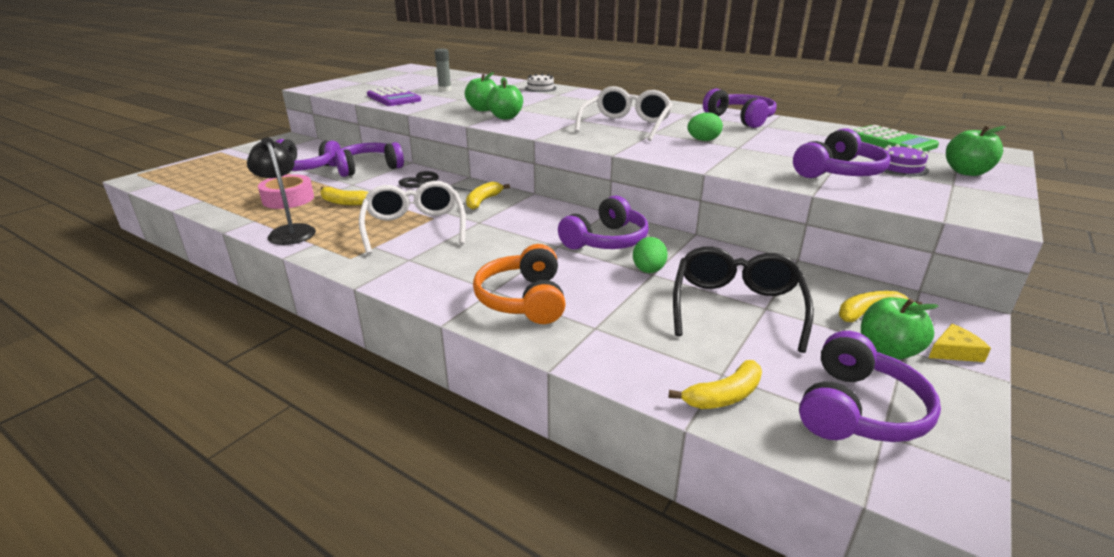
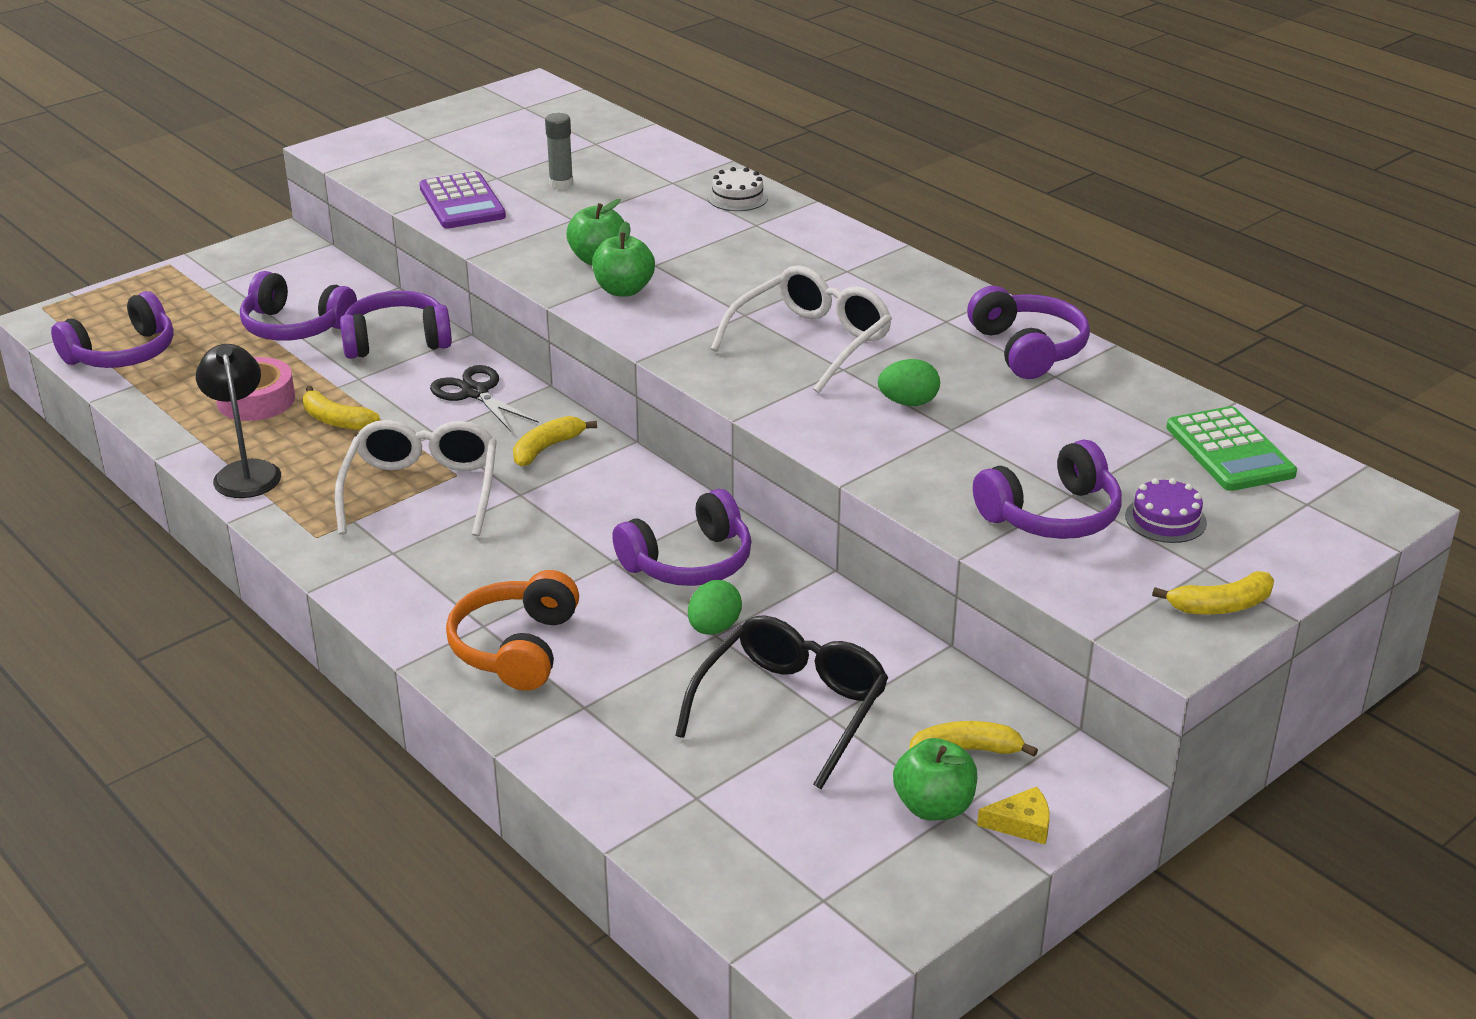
camera: 15 degrees right, 5 degrees up
yellow banana [669,360,762,409] -> yellow banana moved to [1152,571,1274,615]
purple headphones [799,331,941,442] -> purple headphones moved to [51,291,174,368]
green apple [946,126,1006,176] -> none

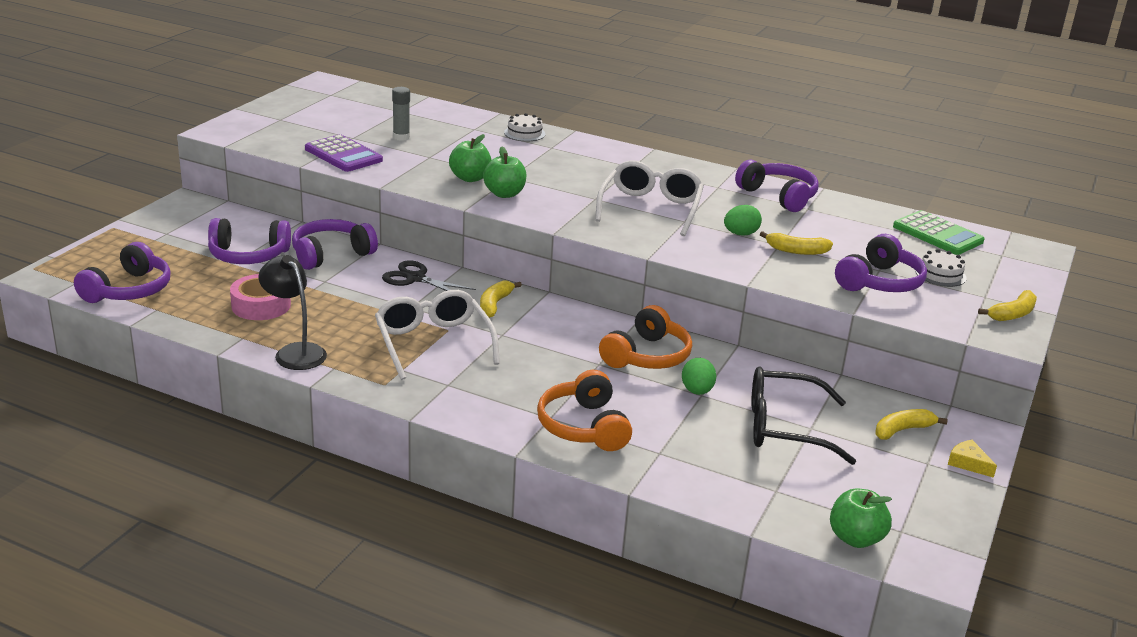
camera: 25 degrees left, 5 degrees down
yellow banana [303,385,380,430] -> yellow banana moved to [760,231,833,255]
purple headphones [612,489,751,586] -> orange headphones [599,305,692,369]
black glasses [675,615,888,789] -> black glasses turned 90 degrees counterclockwise [752,366,856,465]
green apple [893,738,977,821] -> green apple moved to [830,489,892,548]
yellow cheese [977,786,1050,844] -> yellow cheese turned 105 degrees counterclockwise [948,440,997,478]
purple cake [1125,478,1207,543] -> white cake [915,249,967,287]

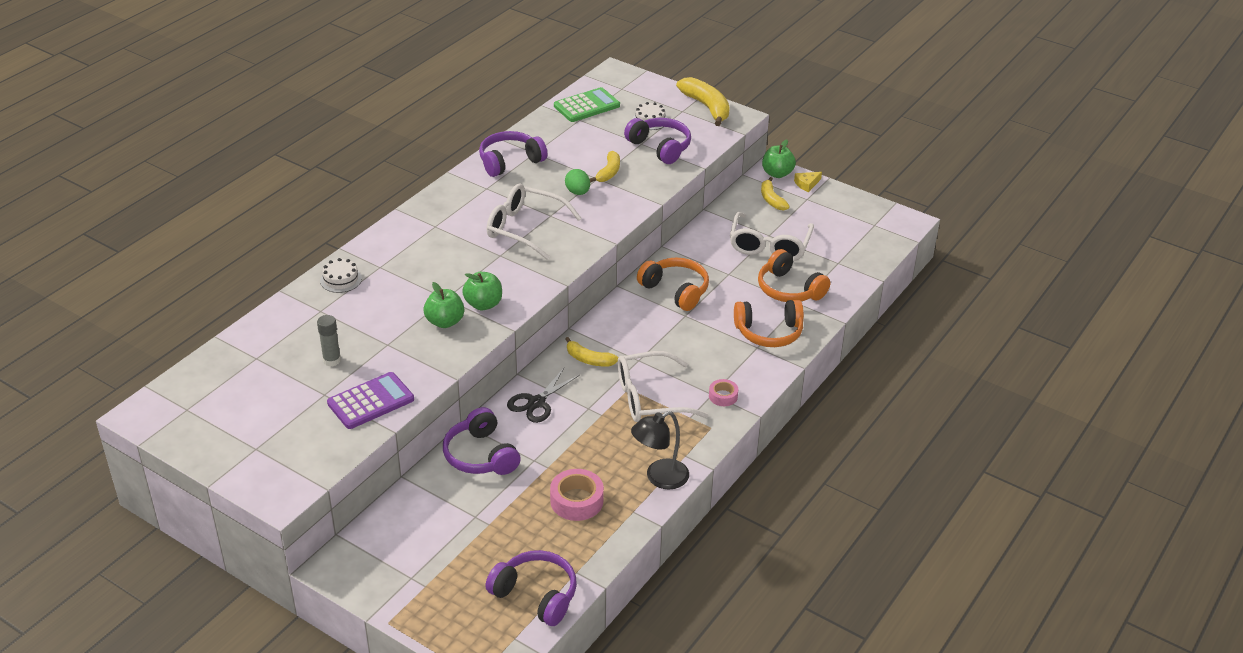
camera: 80 degrees left, 10 degrees up
purple headphones [208,218,291,264] -> none
green egg [682,358,716,395] -> none
black glasses [752,366,856,465] -> white glasses [730,212,814,261]
green apple [830,489,892,548] -> green apple moved to [762,140,796,178]
yellow banana [978,290,1037,321] -> yellow banana [676,77,730,126], size x1.64
none -> pink tape [709,379,738,406]
none -> orange headphones [758,249,830,302]

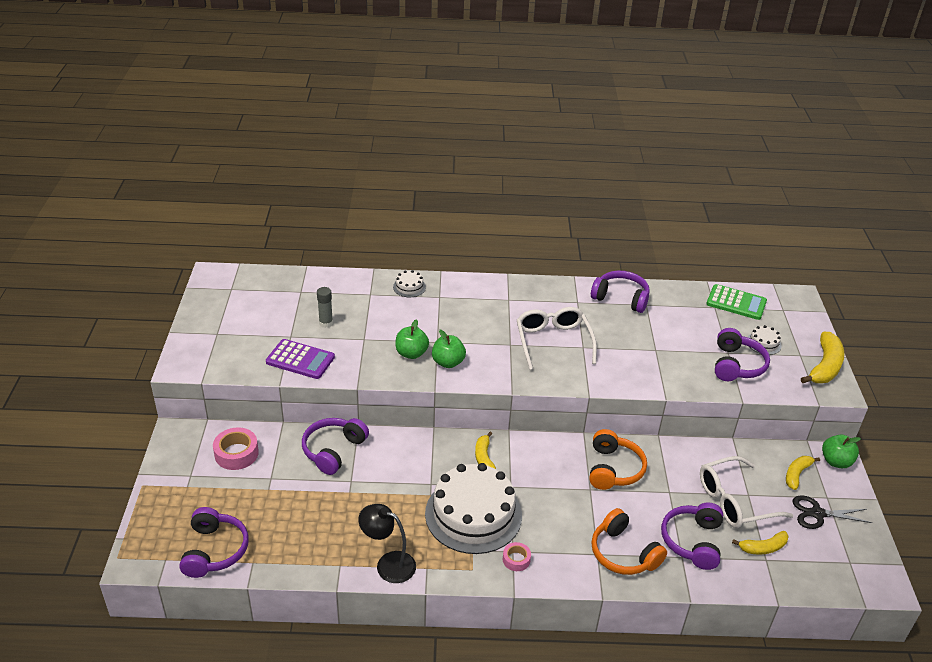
camera: 55 degrees right, 0 degrees up
black scissors [507,368,580,423] -> black scissors moved to [792,495,873,529]
pink tape [550,469,604,521] -> pink tape moved to [213,427,259,470]
green egg [565,169,590,195] -> none
yellow banana [590,151,620,182] -> yellow banana moved to [732,531,789,555]
white glasses [618,351,709,422] -> white cake [425,463,522,554]
orange headphones [758,249,830,302] -> purple headphones [661,503,723,570]
yellow cheese [794,172,822,192] -> none

